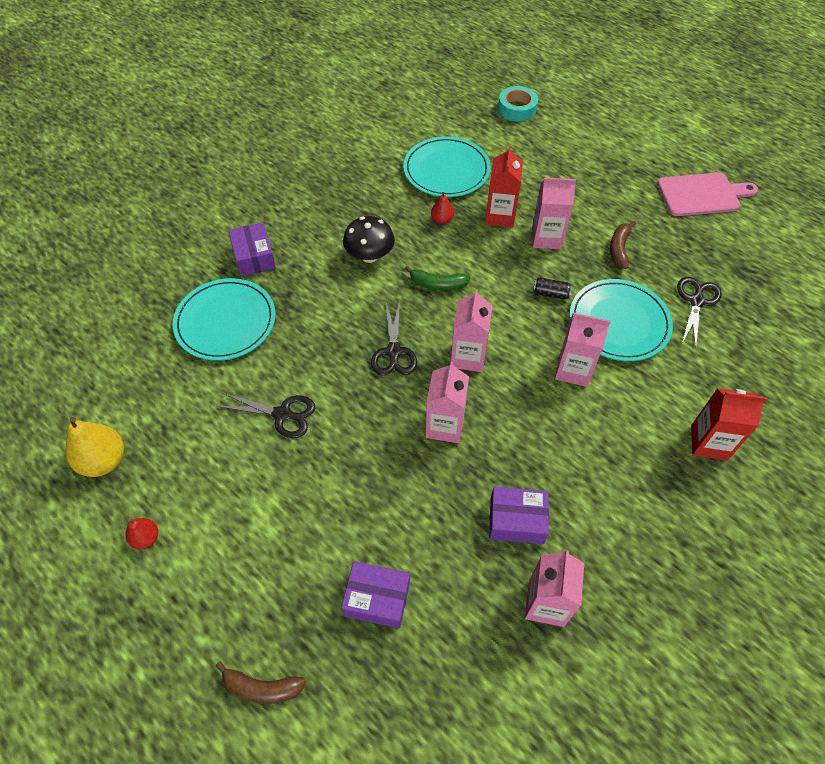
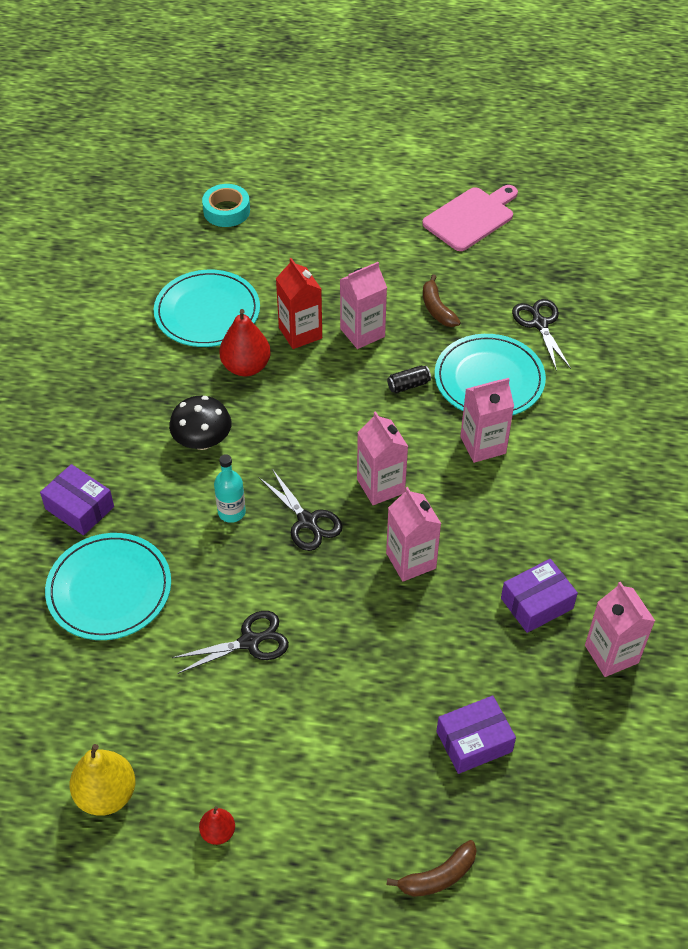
camera: 35 degrees left, 5 degrees down
green banana [405,266,471,291] -> none
red pear [431,192,454,225] -> red pear [219,309,271,376], size x1.82
red carton [691,388,766,460] -> none
none -> turquoise bottle [214,454,246,523]

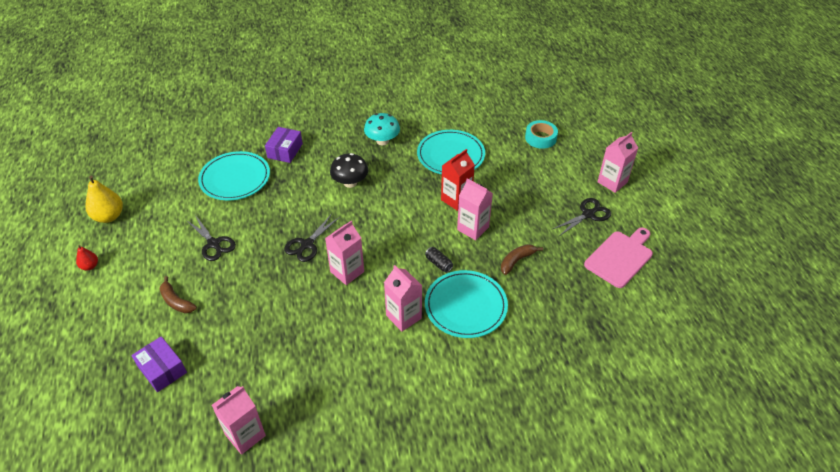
camera: 70 degrees right, 5 degrees down
turquoise bottle [214,454,246,523] -> none
red pear [219,309,271,376] -> none
pink carton [386,487,441,582] -> pink carton moved to [598,132,638,193]
brown banana [387,840,477,897] -> brown banana moved to [159,276,197,313]
pink cutting board [422,185,518,251] -> pink cutting board turned 75 degrees counterclockwise [584,228,653,288]
purple box [501,559,578,633] -> none
black scissors [512,299,571,371] -> black scissors moved to [553,198,611,236]
none -> turquoise mushroom [364,113,400,146]

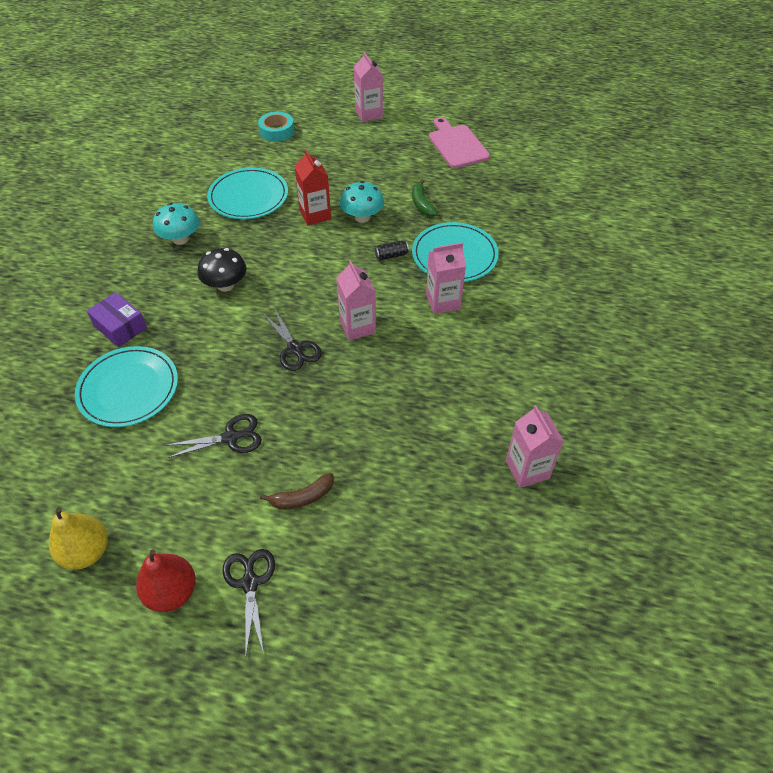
camera: 65 degrees left, 5 degrees up
red pear [76,245,98,270] -> red pear [136,549,196,612], size x1.82
purple box [131,336,187,392] -> none
pink carton [457,178,493,240] -> turquoise mushroom [340,181,384,223]
brown banana [501,244,543,275] -> green banana [412,179,438,217]
black scissors [553,198,611,236] -> black scissors moved to [222,549,275,654]

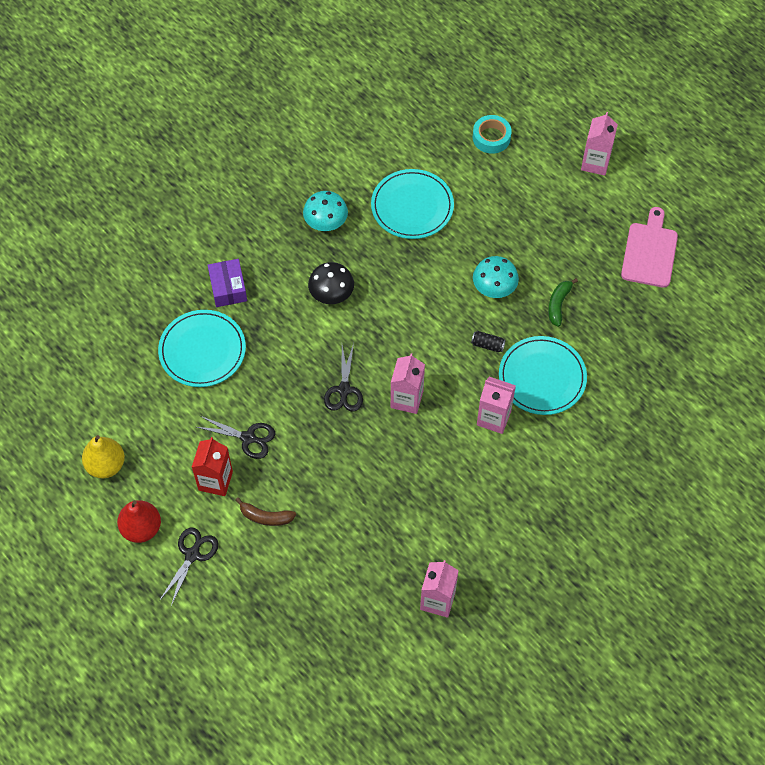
camera: 35 degrees right, 10 degrees up
red carton [294,150,331,225] -> red carton moved to [192,437,233,496]

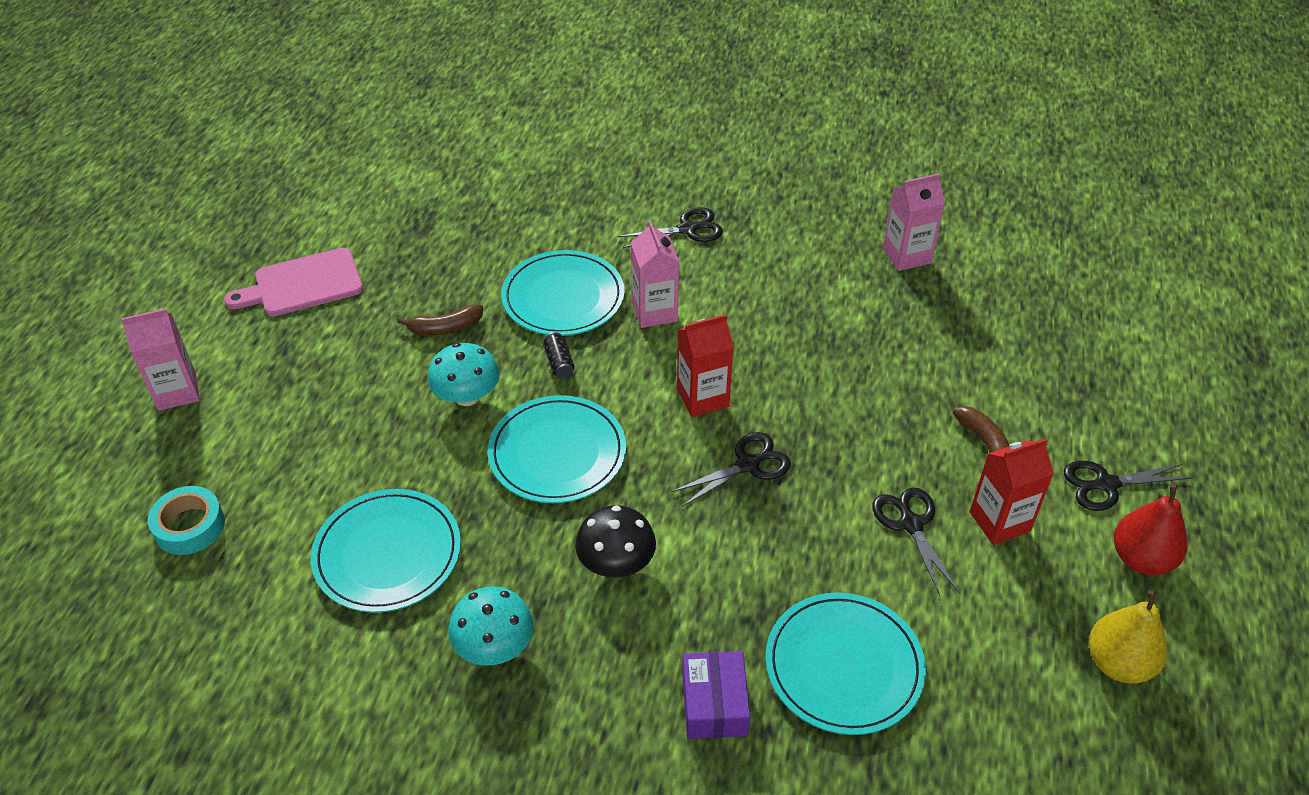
camera: 125 degrees left, 15 degrees down
purple box [208,259,247,307] -> purple box turned 45 degrees counterclockwise [682,651,750,739]
pink carton [391,353,425,414] -> red carton [677,314,734,417]
green banana [548,278,578,327] -> brown banana [397,304,483,335]
none -> turquoise plate [488,395,626,503]
none -> black scissors [618,207,723,249]

